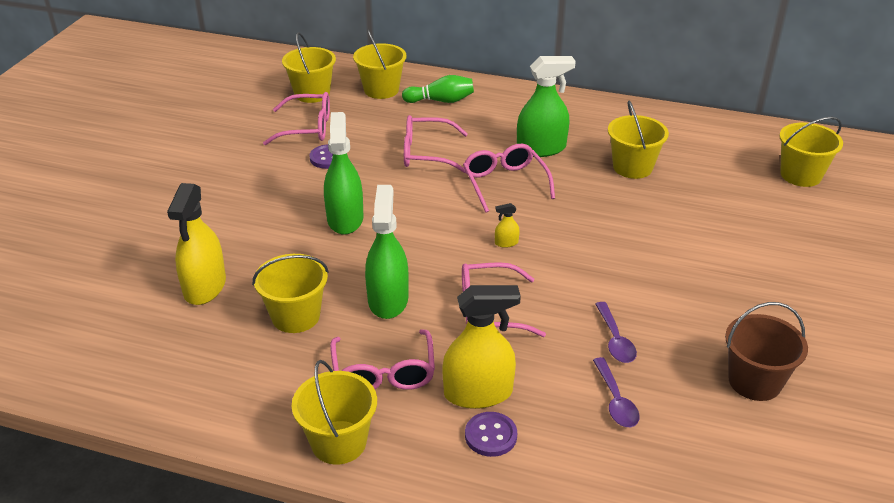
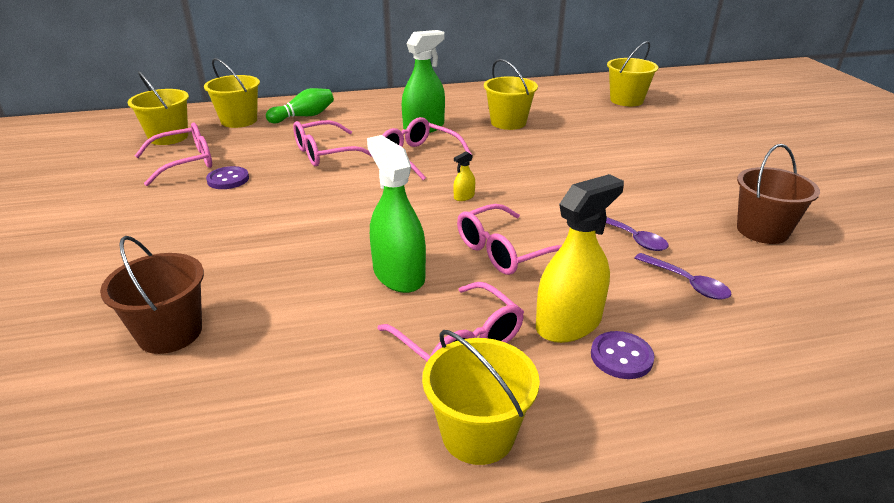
camera: 30 degrees left, 5 degrees down
yellow spray bottle [167,183,226,305] -> brown bucket [100,236,204,354]
yellow bucket [252,254,329,333] -> none
green spray bottle [324,112,363,235] -> none

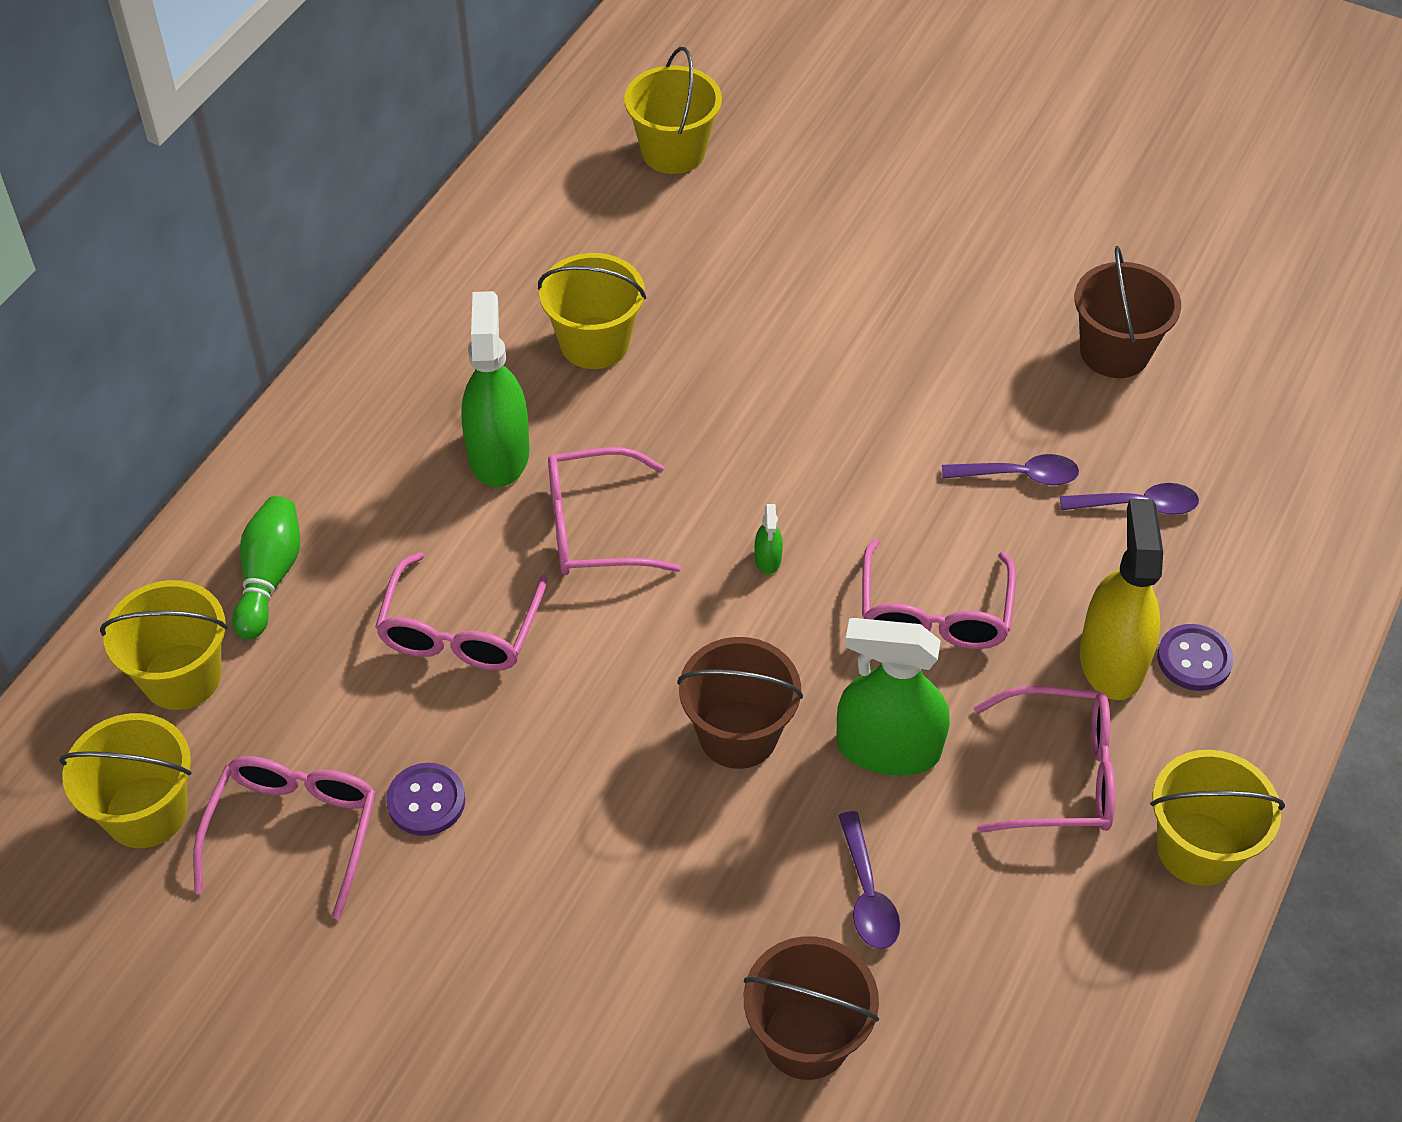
camera: 50 degrees left, 20 degrees up
yellow spray bottle [453,152,475,201] -> green spray bottle [755,504,783,575]
none -> brown bucket [677,637,803,769]
none -> purple spoon [838,811,900,949]

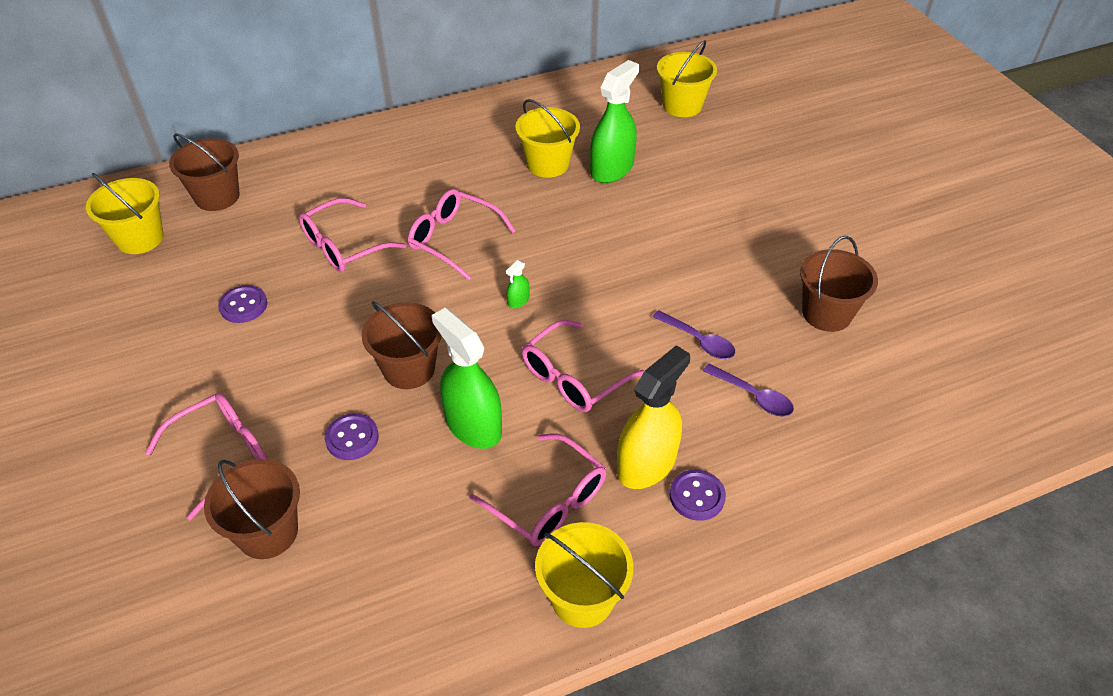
camera: 40 degrees right, 5 degrees down
yellow bucket [100,580,228,710] -> brown bucket [169,133,240,211]
pink glasses [193,756,376,919] -> pink glasses moved to [145,392,267,520]
green bowling pin [232,496,300,640] -> none
green spray bottle [461,291,530,487] -> green spray bottle moved to [590,60,639,183]
purple spoon [838,811,900,949] -> none
none -> purple button [325,413,379,460]

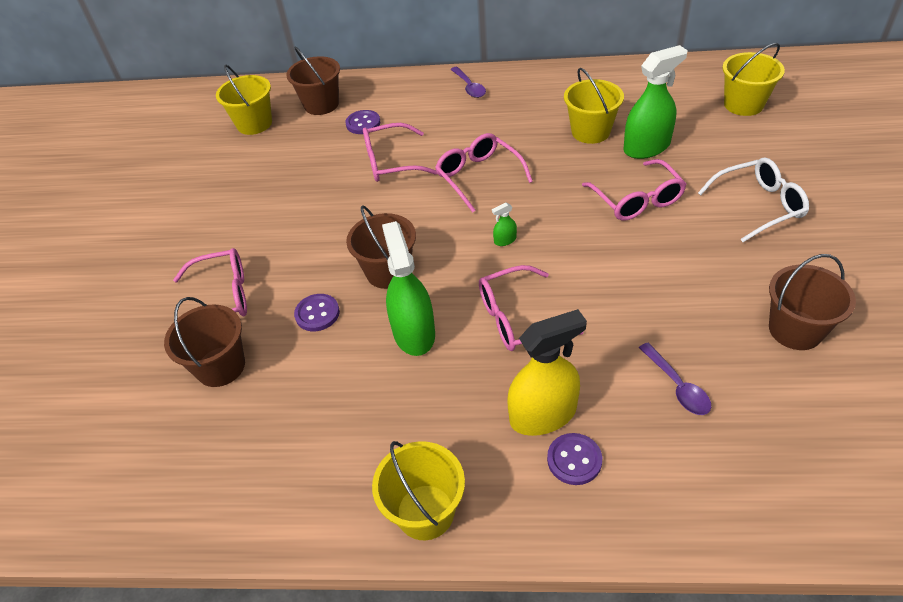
camera: 30 degrees right, 0 degrees up
purple button [218,285,267,323] -> purple button moved to [345,110,380,134]
pink glasses [469,433,606,546] -> pink glasses moved to [582,159,686,221]
purple spoon [653,310,735,359] -> purple spoon moved to [450,67,486,98]
none -> white glasses [698,158,809,242]

